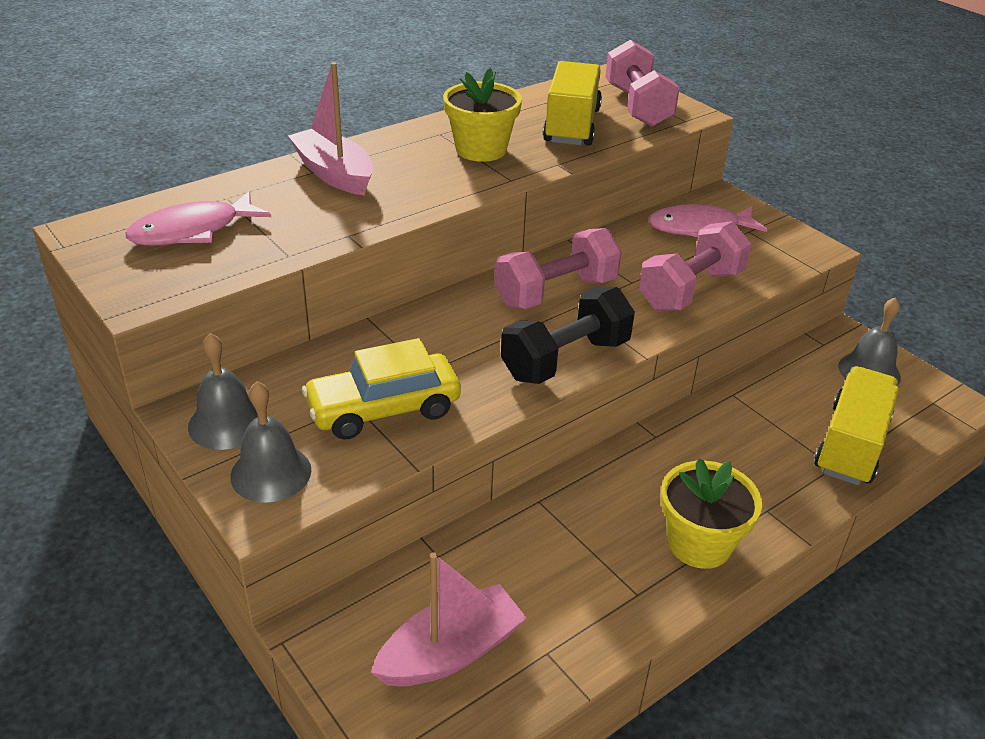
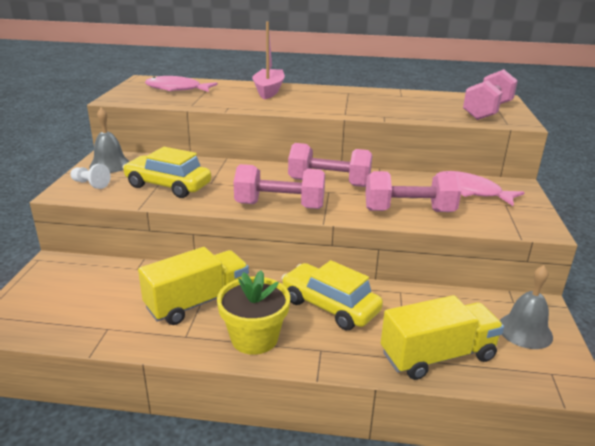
camera: 45 degrees right, 10 degrees down
grey bell [230,381,311,502] -> white pawn [71,164,111,189]
pink boat [371,552,527,687] -> none
yellow flower pot [443,68,522,162] -> none
black dumbbell [501,287,635,384] -> pink dumbbell [234,164,325,209]
yellow truck [543,61,602,145] -> yellow truck moved to [138,247,249,325]
none -> yellow car [281,260,383,330]

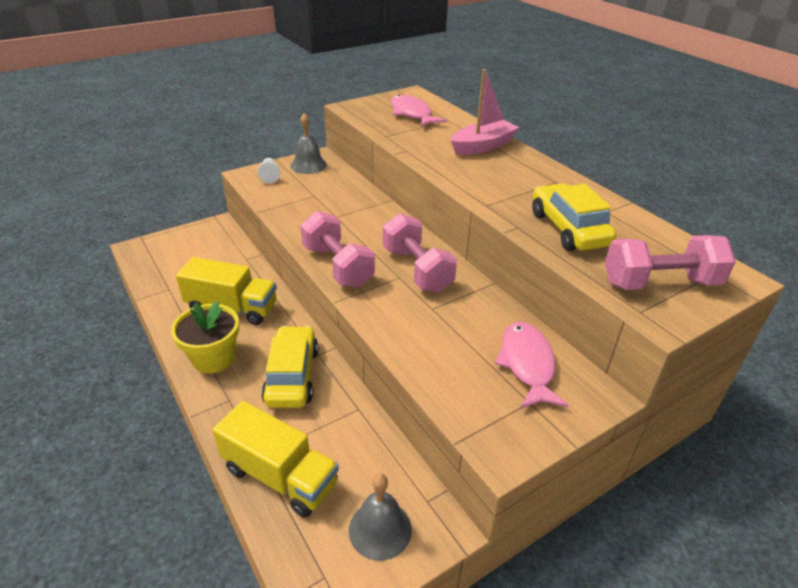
camera: 50 degrees right, 10 degrees up
yellow car [122,147,211,198] -> yellow car moved to [532,183,616,251]
pink dumbbell [365,171,461,212] -> none

